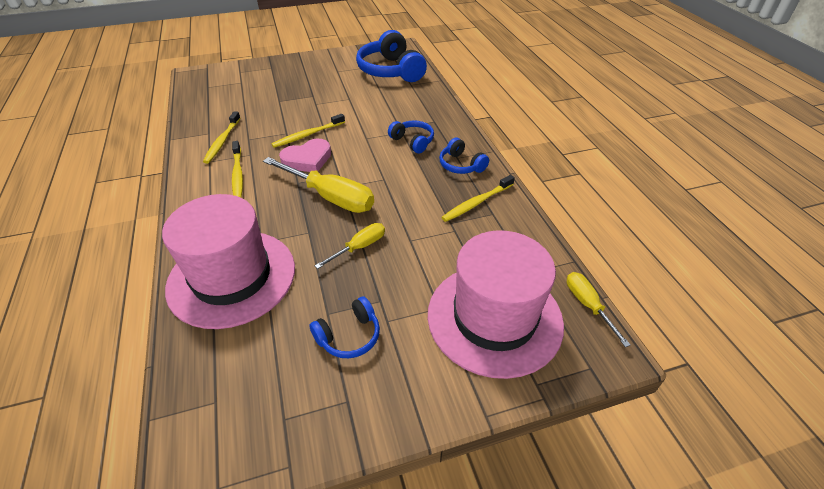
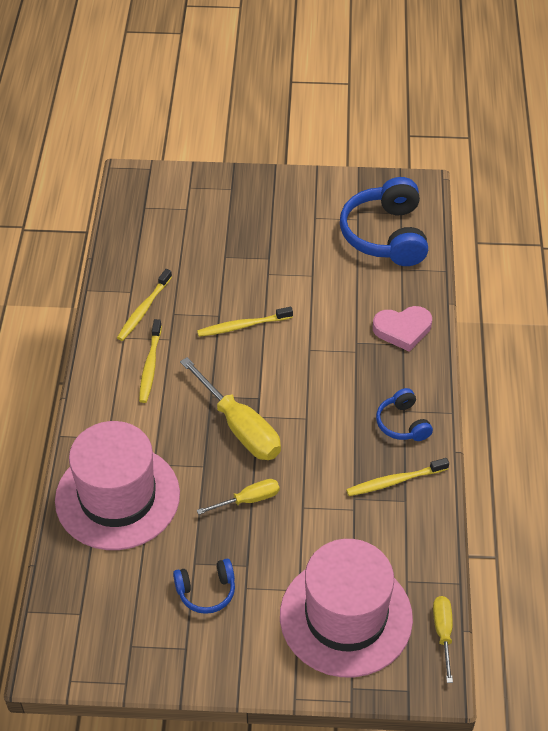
camera: 20 degrees right, 5 degrees up
pink heart [279,139,331,172] -> pink heart moved to [373,306,432,352]
blue headphones [388,120,434,154] -> none

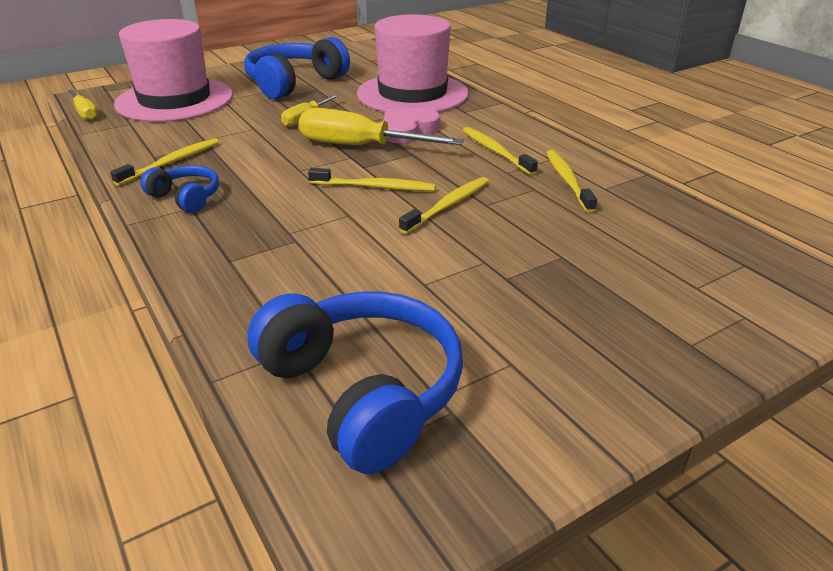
camera: 145 degrees right, 15 degrees down
blue headphones [173,559,235,614] -> blue headphones [245,37,350,99], size x1.93
pink heart [373,306,432,352] -> pink heart moved to [383,108,440,143]
none -> yellow toothbrush [308,168,436,191]

